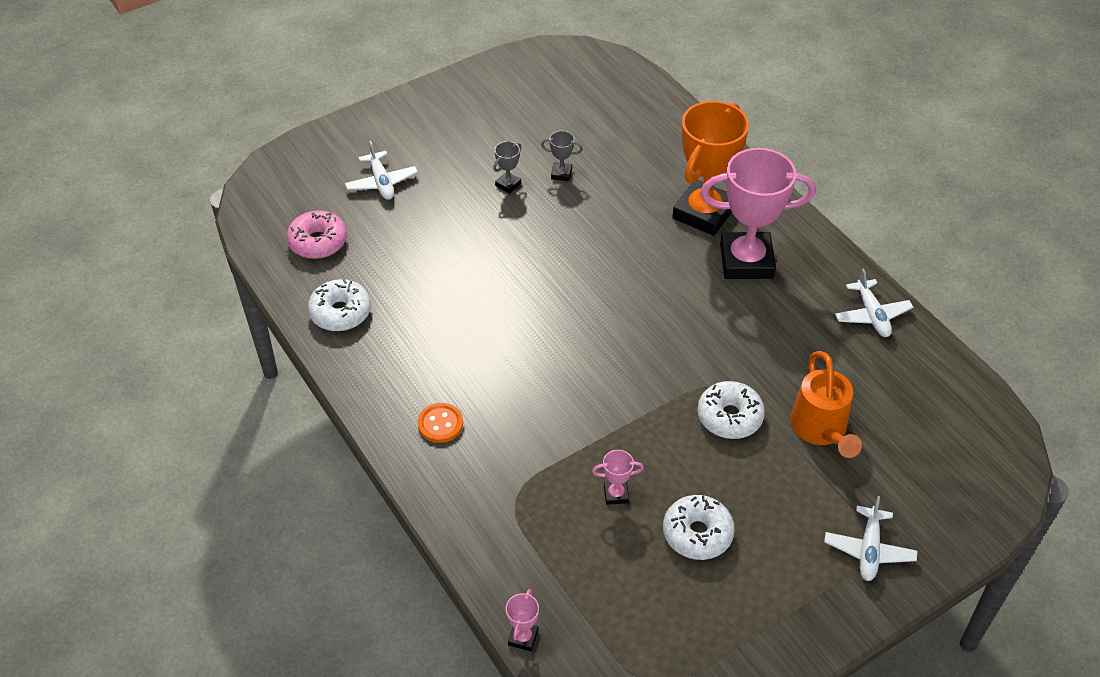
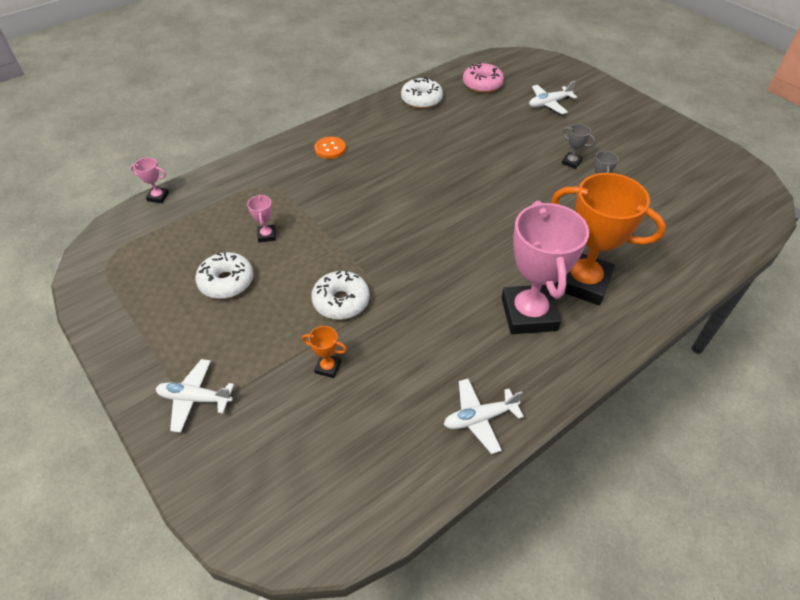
camera: 85 degrees right, 0 degrees up
orange watering can [790,351,862,458] -> orange trophy [302,326,347,378]

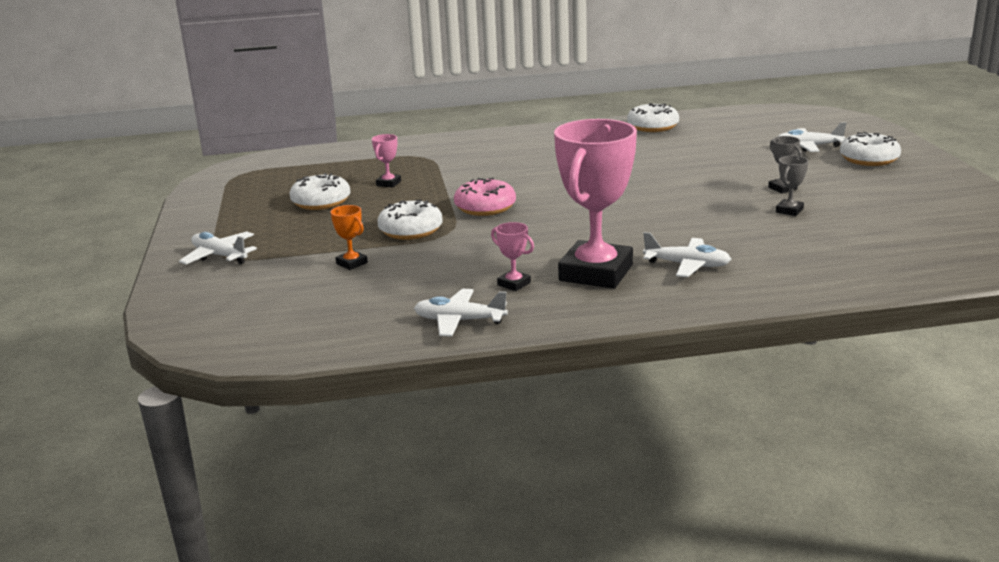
camera: 30 degrees right, 25 degrees down
pink trophy [130,157,169,203] -> pink trophy moved to [491,222,534,291]
orange button [315,137,346,159] -> none
pink donut [463,62,504,93] -> pink donut moved to [454,178,516,216]
orange trophy [551,173,666,305] -> white plane [643,232,731,277]
none -> white donut [840,132,901,166]

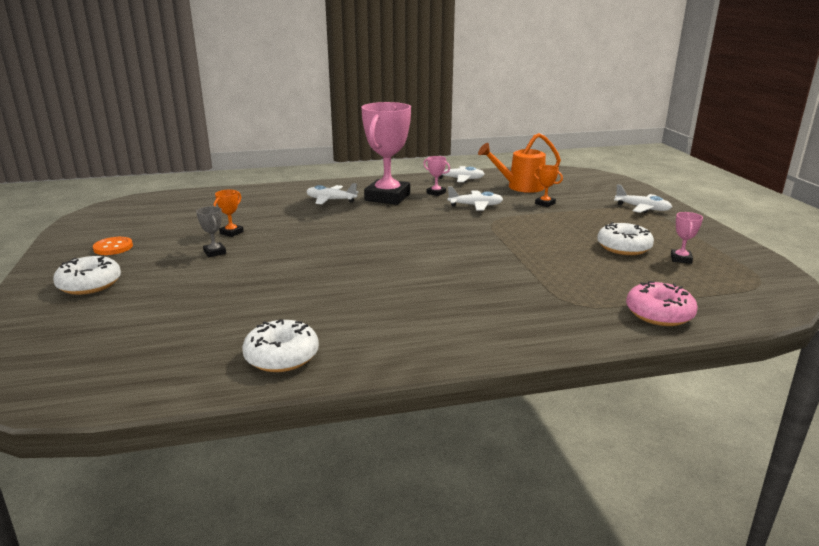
camera: 175 degrees right, 0 degrees up
pink trophy [372,134,401,187] -> pink trophy moved to [671,212,703,264]
white donut [377,199,443,240] -> none
pink donut [454,178,516,216] -> pink donut moved to [626,281,698,326]
grey trophy [776,156,808,216] -> orange trophy [214,190,244,237]
white plane [777,122,846,152] -> white plane moved to [448,187,503,211]
none -> orange button [93,237,133,255]
none -> orange watering can [478,133,561,193]

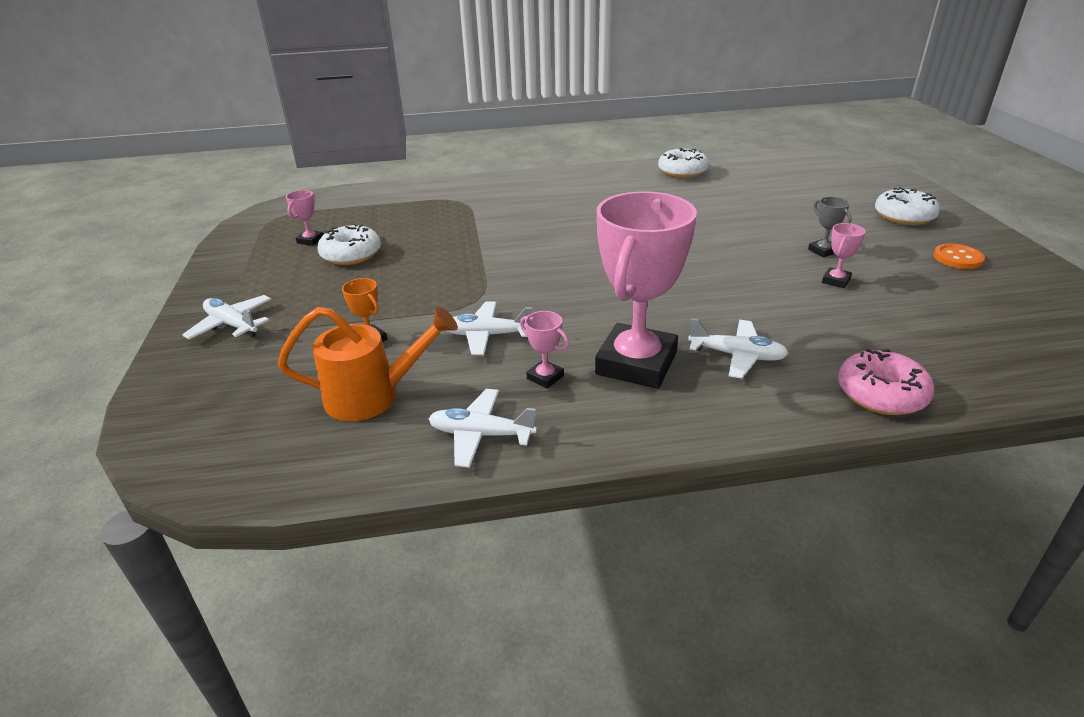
camera: 175 degrees left, 10 degrees up
orange trophy [214,190,244,237] -> pink trophy [822,223,866,288]
pink donut [626,281,698,326] -> pink donut moved to [838,349,934,415]

